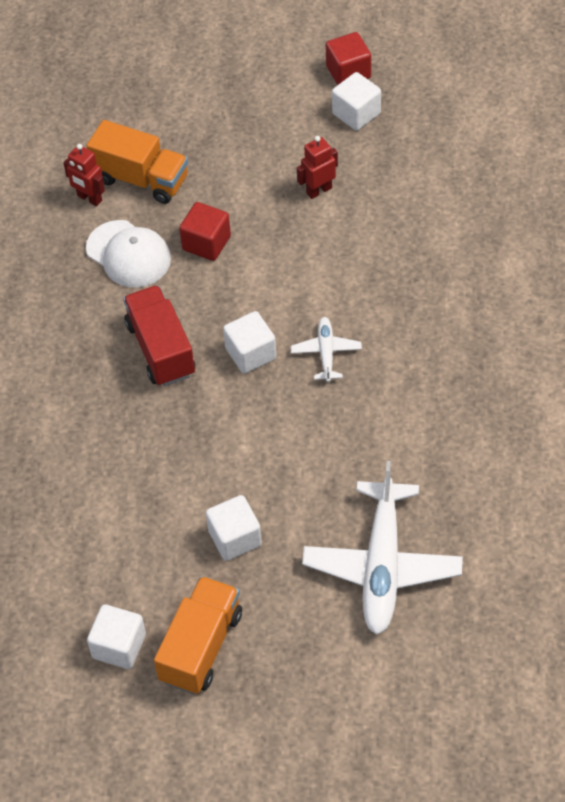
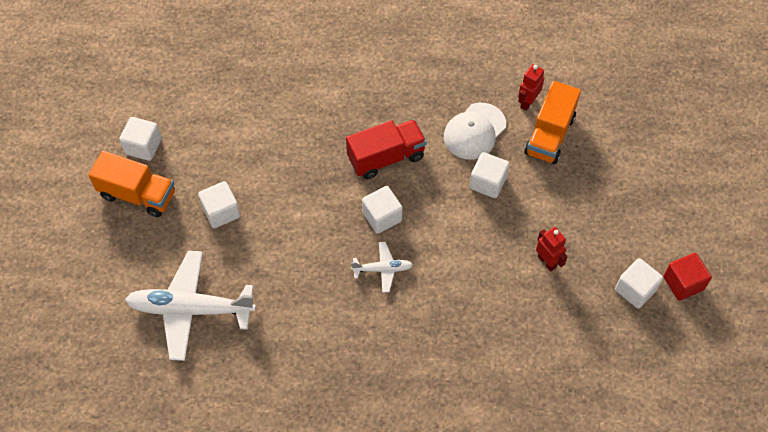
camera: 85 degrees right, 5 degrees up
red cube [179,202,231,261] -> white cube [470,152,509,198]

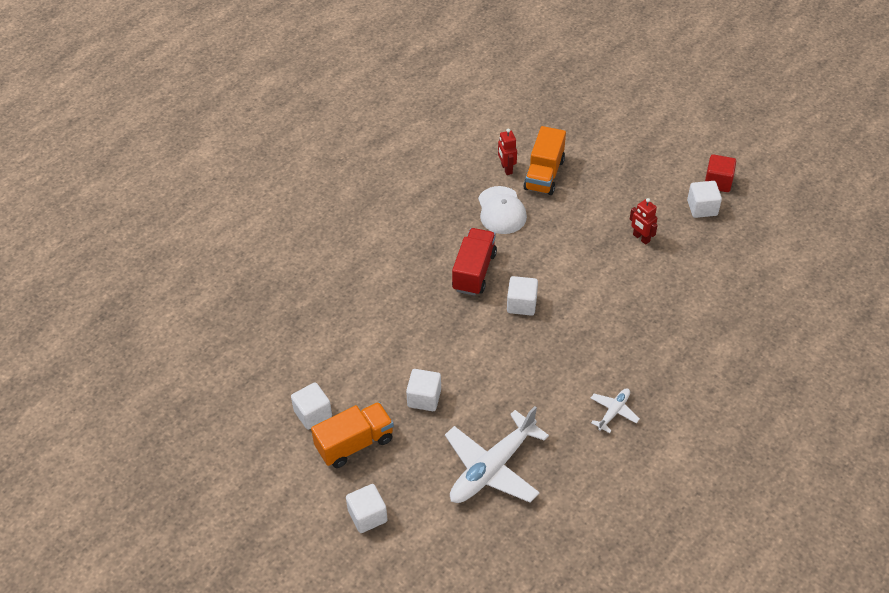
camera: 50 degrees left, 10 degrees down
white plane [351,242,413,293] -> white plane moved to [591,388,640,433]
white cube [470,152,509,198] -> white cube moved to [346,484,388,533]
orange truck [524,81,581,164] -> orange truck turned 45 degrees clockwise [523,126,566,195]
red robot [536,227,568,272] -> red robot turned 135 degrees counterclockwise [630,198,658,245]

